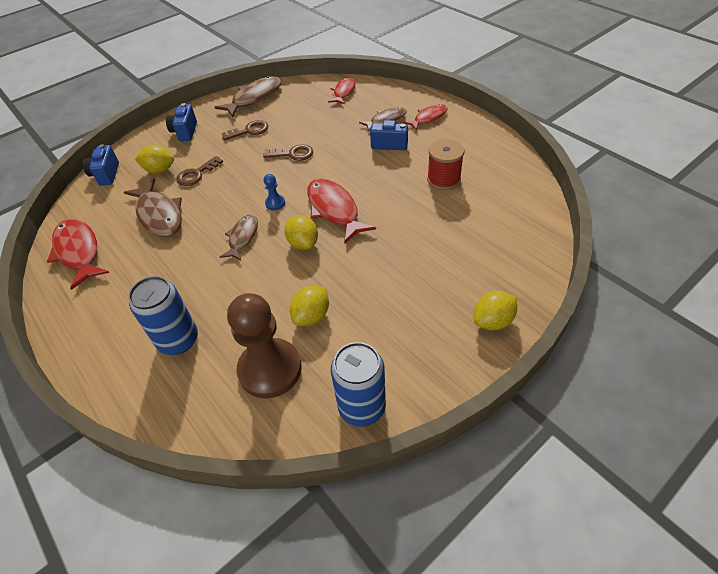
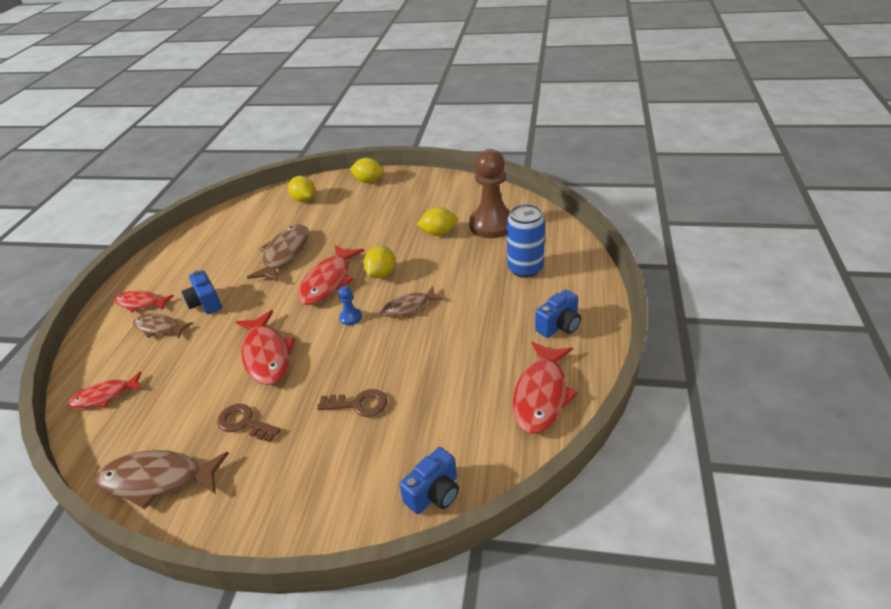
camera: 130 degrees left, 10 degrees down
brown fish [124,179,182,237] -> brown fish moved to [247,224,309,282]
yellow lemon [135,145,174,173] -> yellow lemon moved to [288,176,315,202]
blue camera [166,103,197,141] -> blue camera moved to [535,289,581,338]
brown key [263,144,313,161] -> red fish [236,310,295,385]
blue can [331,342,386,427] -> none
red spool [427,139,464,190] -> none

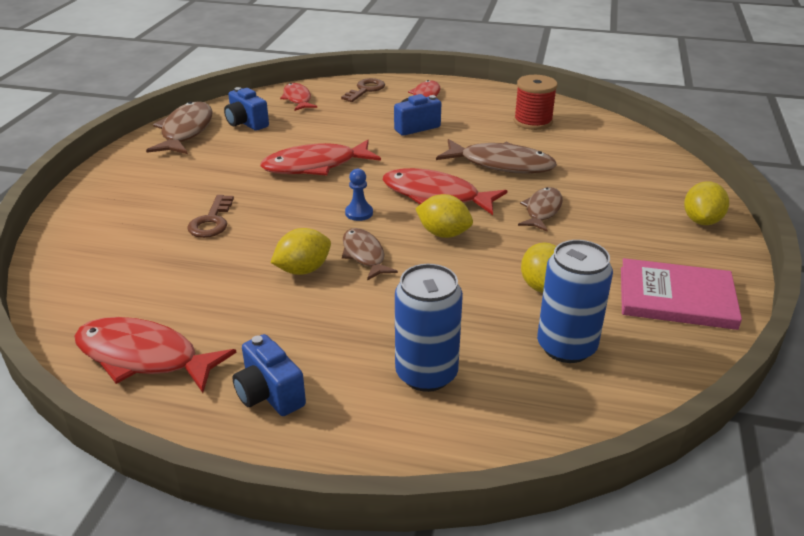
camera: 90 degrees right, 5 degrees down
brown fish [133,314,193,338] -> brown fish moved to [518,187,563,232]
brown key [217,404,281,442] -> brown key moved to [341,78,385,102]
yellow lemon [288,176,315,202] -> yellow lemon moved to [270,228,331,275]
blue camera [399,447,459,514] -> blue camera moved to [224,87,269,131]
brown pawn [469,149,510,238] -> blue can [537,240,613,363]
none -> red spool [514,75,557,130]
none -> pink book [621,258,742,330]

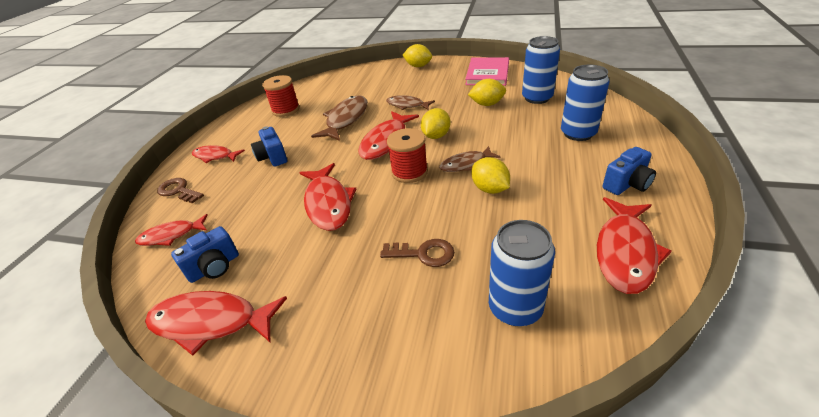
camera: 85 degrees left, 5 degrees up
brown fish [146,101,213,154] -> red fish [145,291,287,356]
blue pawn [345,169,373,221] -> red spool [387,128,428,183]
none -> blue can [489,220,555,326]

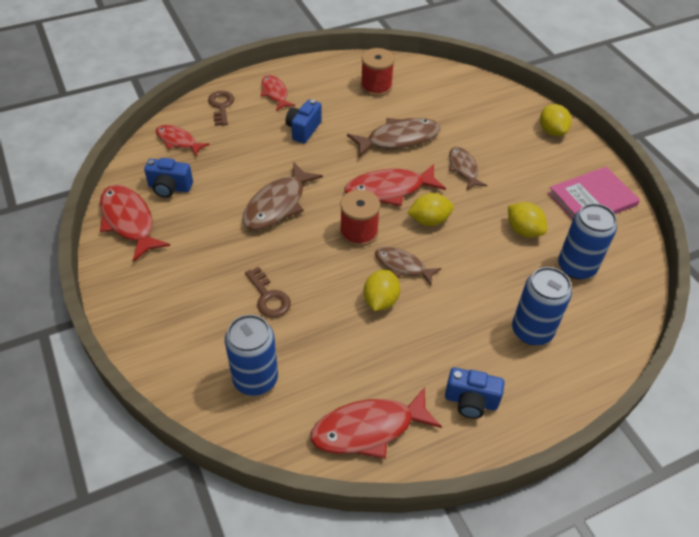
camera: 45 degrees right, 10 degrees up
red fish [299,163,356,231] -> brown fish [242,162,323,230]

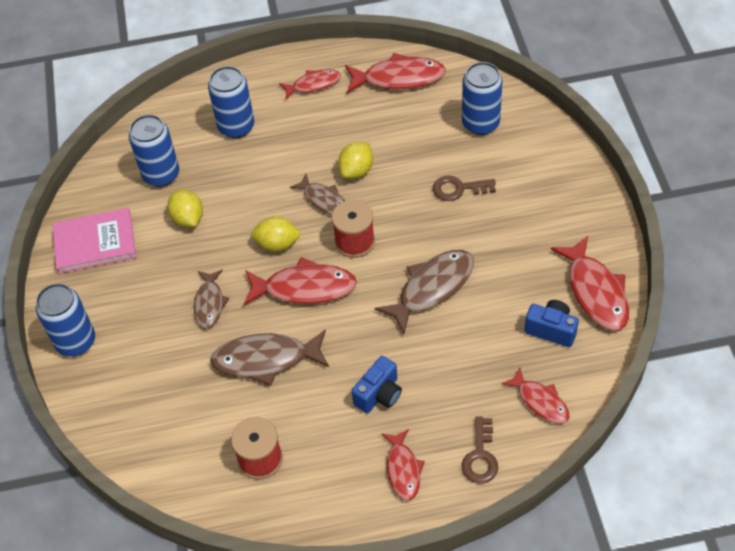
camera: 160 degrees left, 5 degrees up
brown key [245,266,291,318] -> brown key turned 75 degrees counterclockwise [433,176,496,201]
blue camera [445,367,505,419] -> red fish [279,69,341,99]
yellow lemon [540,104,571,136] -> blue can [36,283,95,356]

